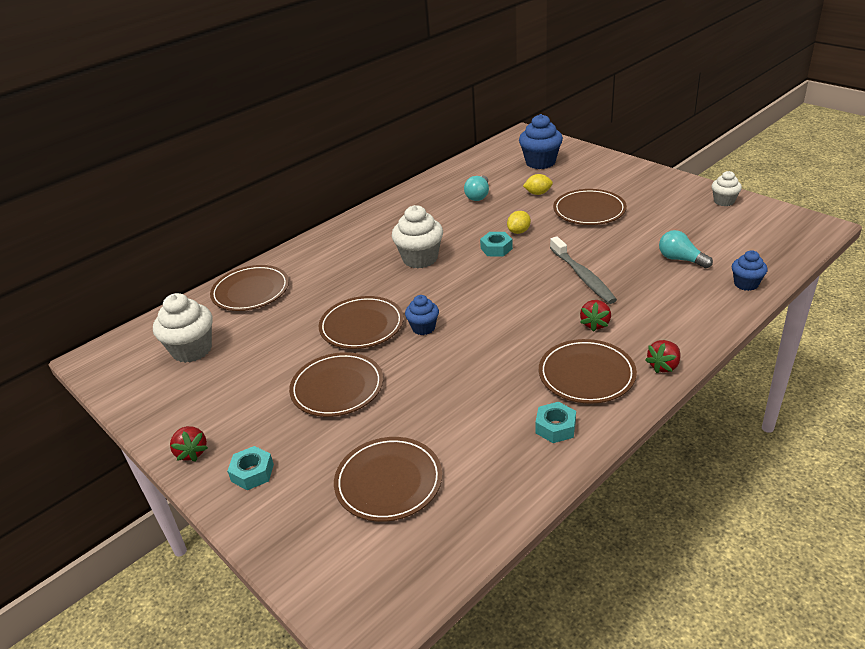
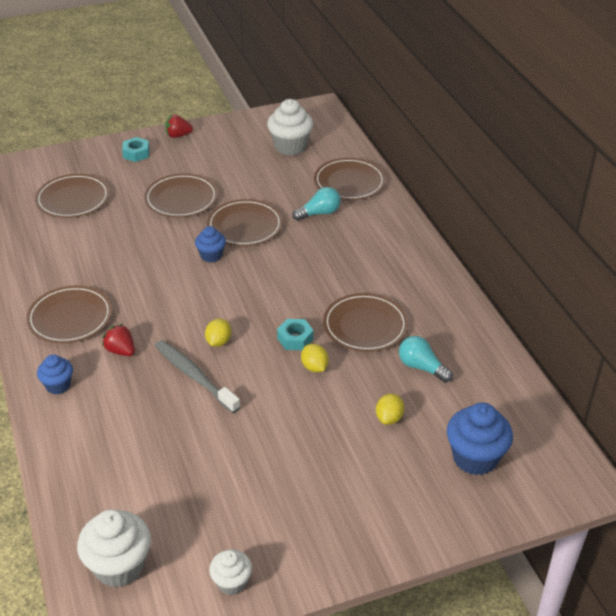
camera: 110 degrees right, 5 degrees up
white cupcake [392,205,443,268] -> white cupcake moved to [77,509,151,588]
turquoise nut [535,402,576,443] -> none
grey toothbrush [550,236,617,304] -> grey toothbrush turned 45 degrees clockwise [155,340,240,413]
brown plate [553,189,627,225] -> brown plate moved to [323,293,408,352]
red strawberry [645,340,681,373] -> none
turquoise light bulb [659,230,713,268] -> turquoise light bulb moved to [292,187,341,221]
blue cupcake [732,250,768,291] -> blue cupcake moved to [37,354,73,394]
none -> yellow lemon [205,319,231,347]

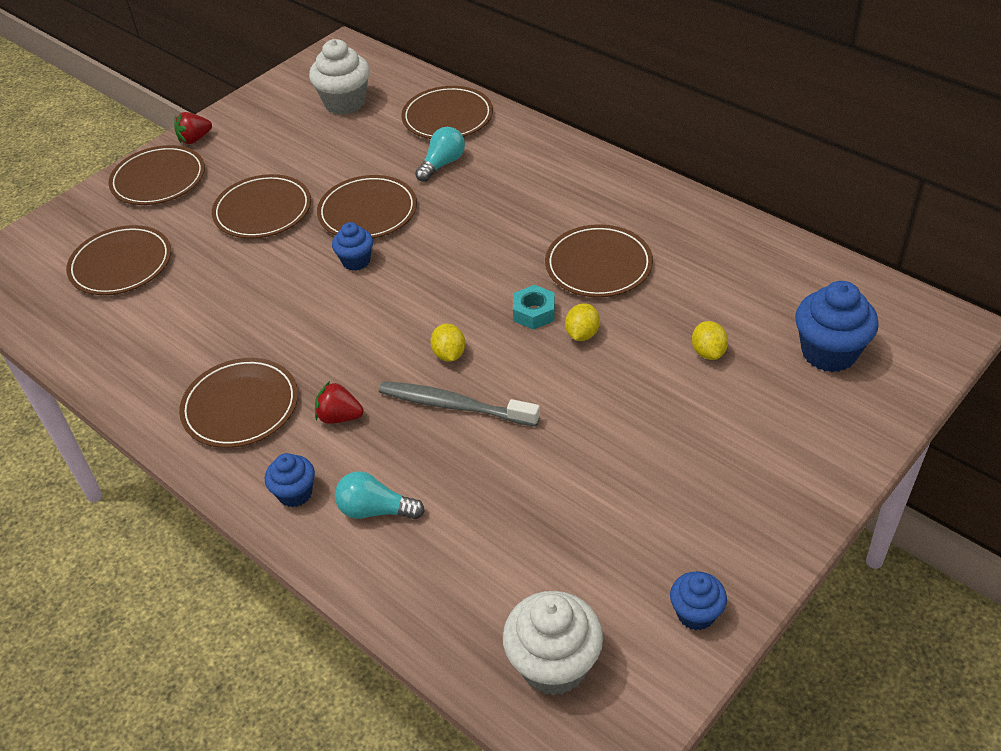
camera: 25 degrees left, 5 degrees up
turquoise nut [122,137,150,162] -> brown plate [108,145,205,205]
white cupcake [209,549,252,595] -> blue cupcake [670,571,727,630]
yellow lemon [301,344,329,372] -> yellow lemon turned 75 degrees clockwise [565,303,600,341]
turquoise light bulb [399,336,453,383] -> turquoise light bulb moved to [335,471,425,519]

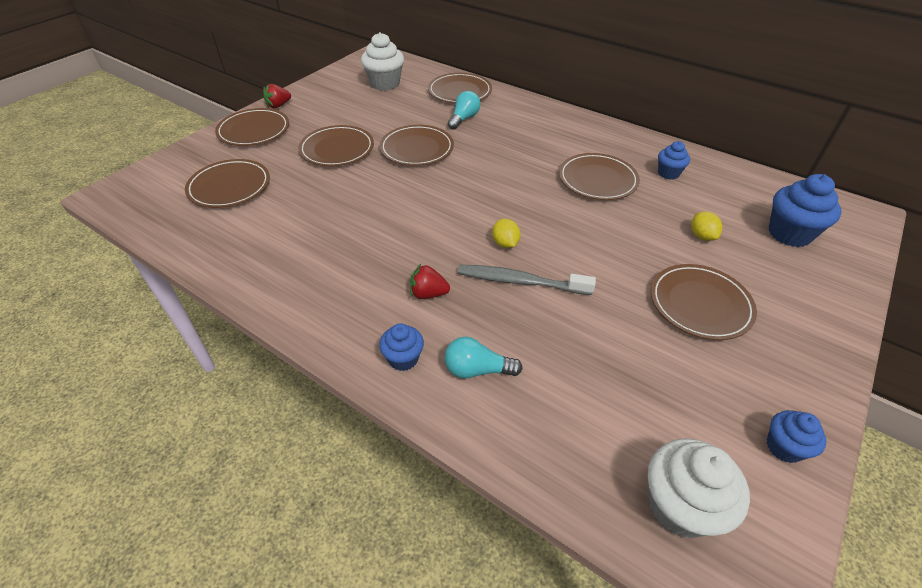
camera: 10 degrees left, 0 degrees up
brown plate [179,358,298,448] -> brown plate moved to [651,264,757,340]
blue cupcake [332,222,373,271] -> blue cupcake moved to [658,141,690,180]
turquoise nut [513,285,555,330] -> none
yellow lemon [565,303,600,341] -> none

